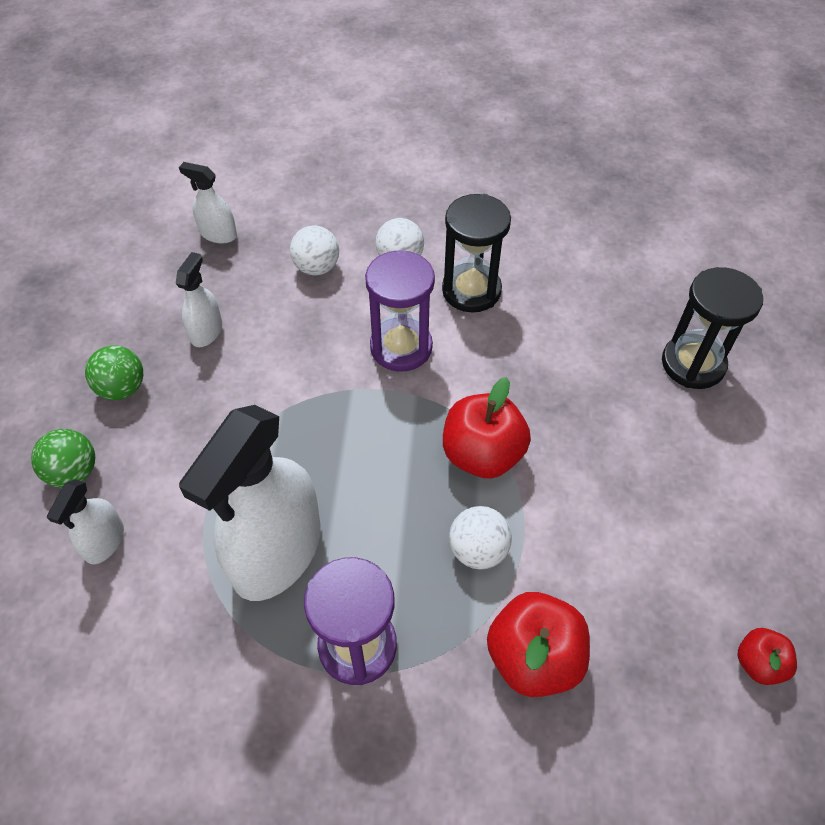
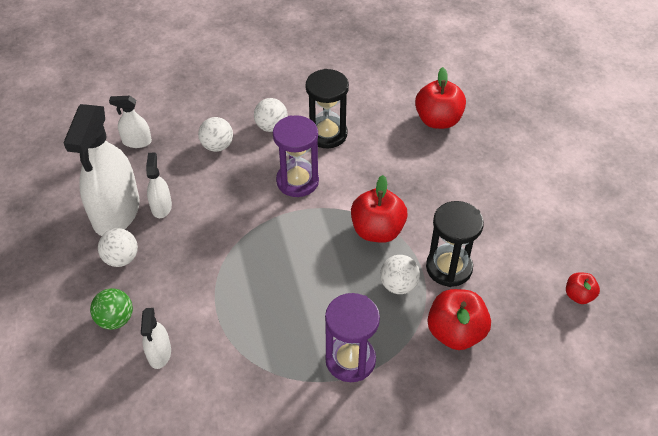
camera: 20 degrees left, 5 degrees down
green ball [85,345,143,400] -> white ball [98,228,138,267]
white spray bottle [179,405,321,601] -> white spray bottle moved to [63,104,140,236]
black hourglass [662,267,763,389] -> black hourglass moved to [426,201,484,287]
none -> red apple [415,67,466,129]

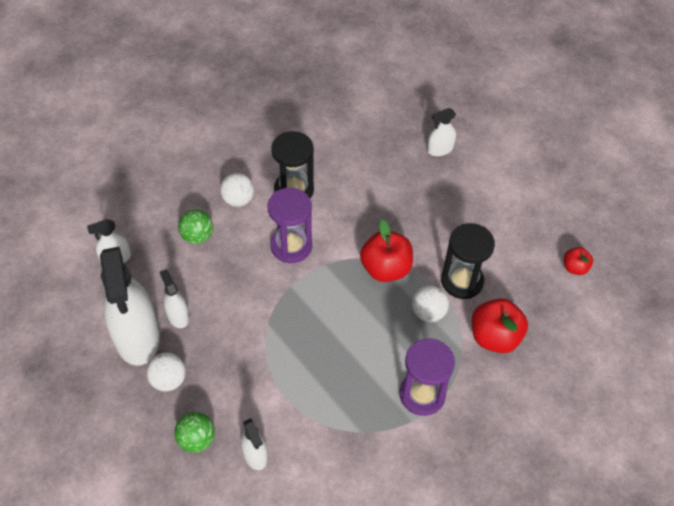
camera: 25 degrees left, 5 degrees up
white ball [198,117,233,152] -> green ball [178,209,213,244]
red apple [415,67,466,129] -> none
none -> white spray bottle [427,108,456,156]

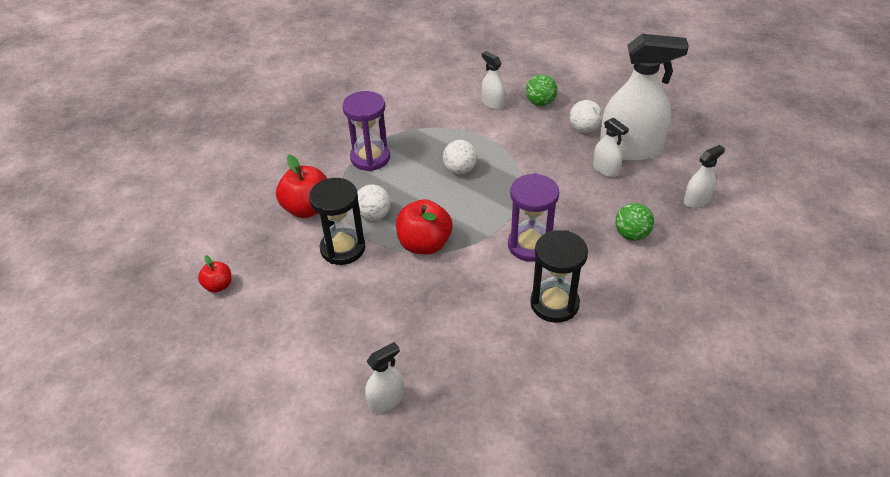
camera: 170 degrees right, 10 degrees down
white spray bottle [100,247,160,366] -> white spray bottle turned 120 degrees clockwise [600,34,689,162]
white ball [220,173,254,207] -> white ball moved to [443,140,477,174]

